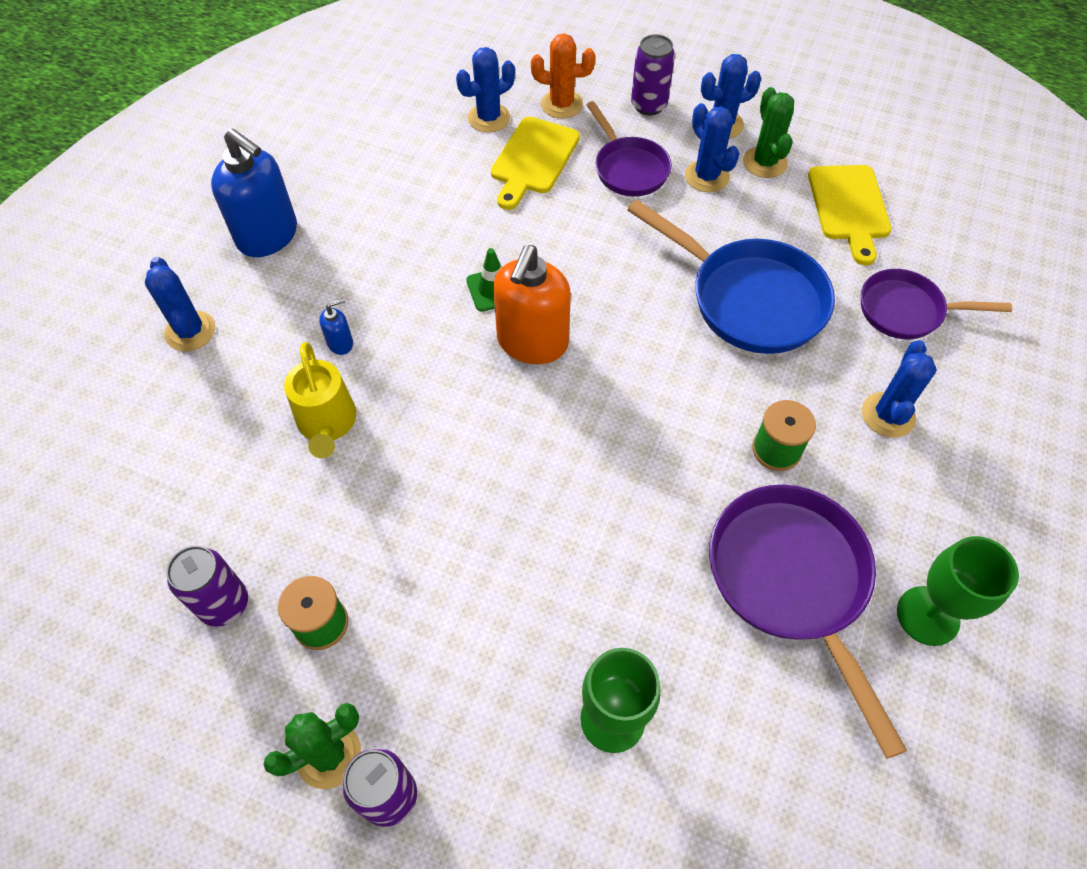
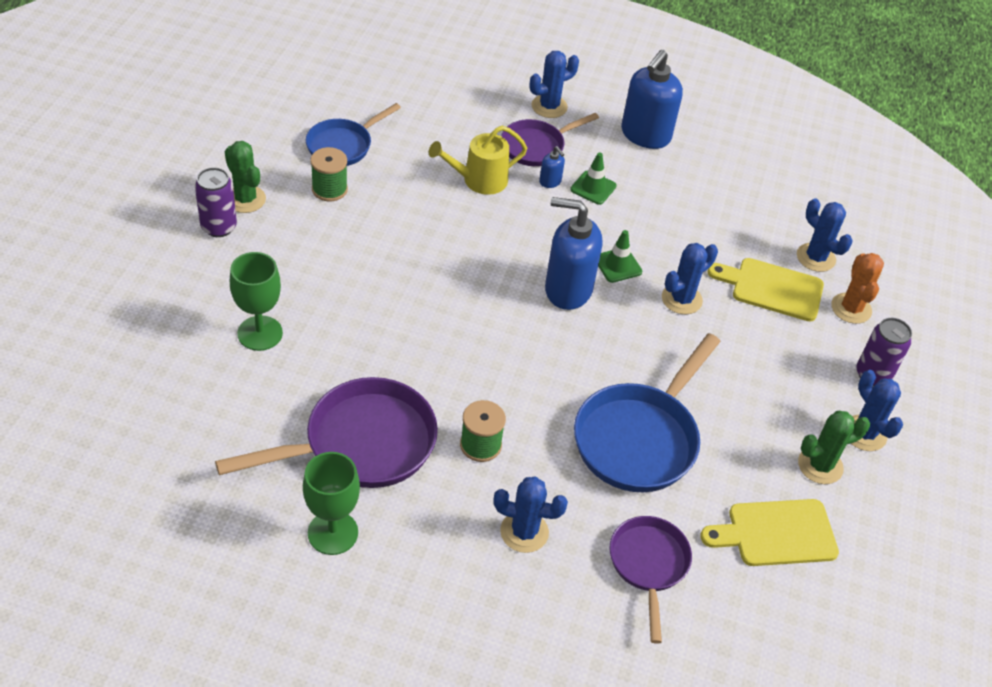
camera: 80 degrees right, 10 degrees down
purple can [166,545,248,627] -> blue pan [306,103,401,166]
orange soap dispenser [493,245,571,364] -> blue soap dispenser [545,197,602,310]
purple pan [586,101,672,196] -> purple pan moved to [501,113,599,166]
blue cactus [685,103,740,192] -> blue cactus moved to [662,243,718,314]
none -> green traffic cone [570,152,617,205]

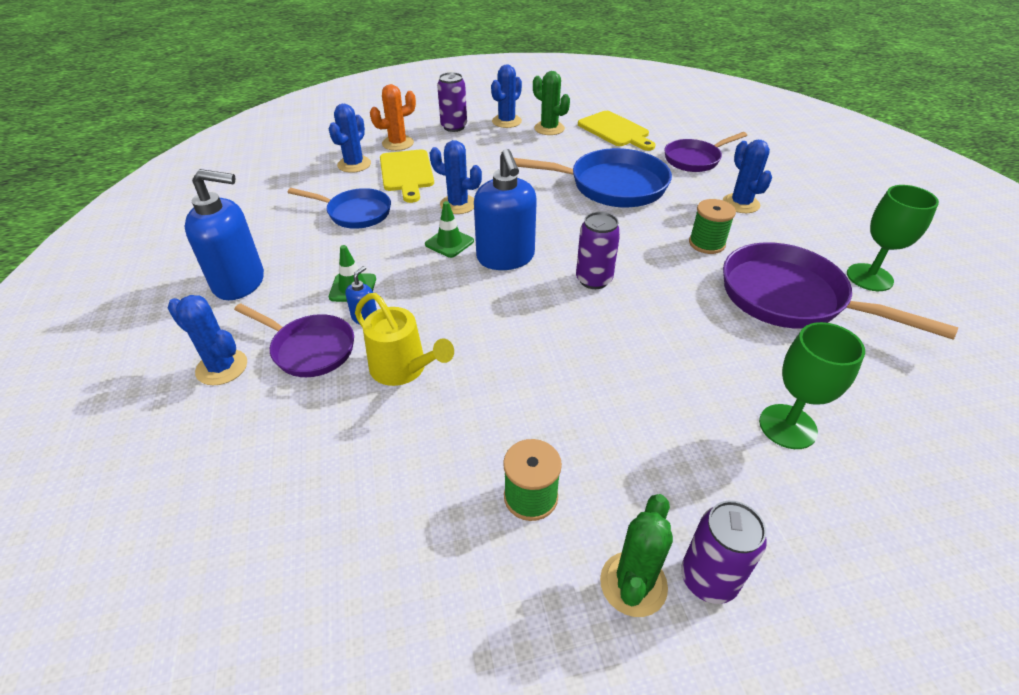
camera: 115 degrees left, 5 degrees down
blue pan [306,103,401,166] -> blue pan moved to [288,188,391,229]
none -> purple can [576,212,620,289]

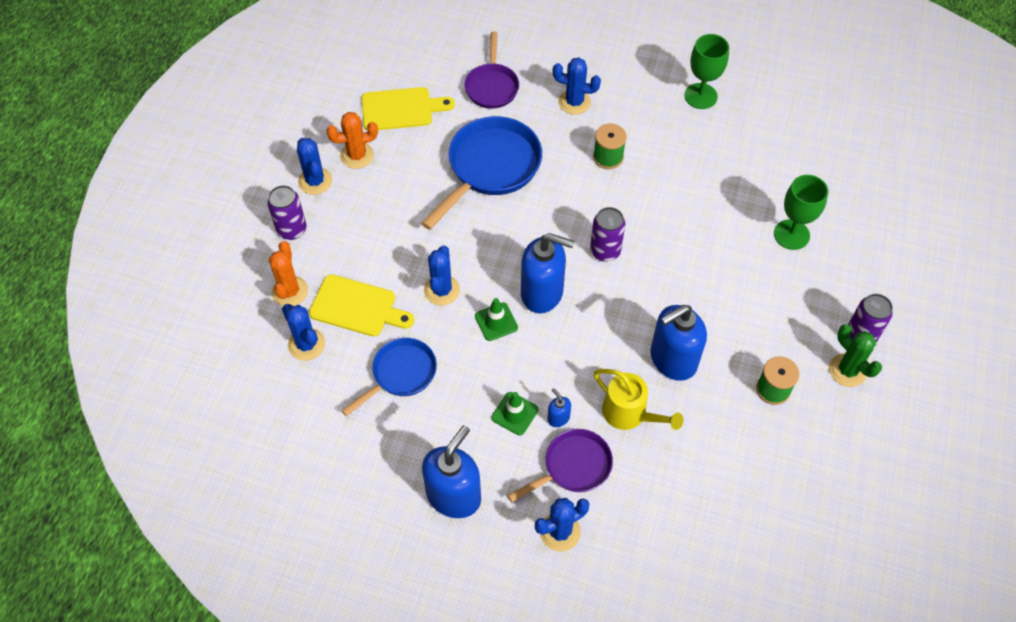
camera: 60 degrees left, 15 degrees up
yellow watering can [355,293,454,386] -> yellow watering can turned 60 degrees clockwise [594,369,683,430]
blue cactus [429,140,482,214] -> blue cactus turned 45 degrees counterclockwise [424,245,460,306]
green cactus [533,71,570,135] -> orange cactus [326,112,378,169]
purple pan [723,242,958,339] -> none
none -> blue soap dispenser [650,305,707,381]

